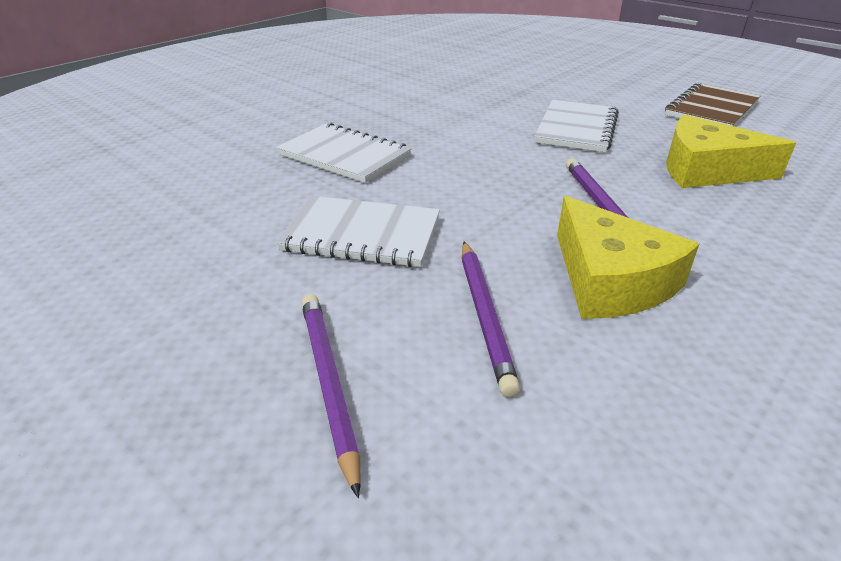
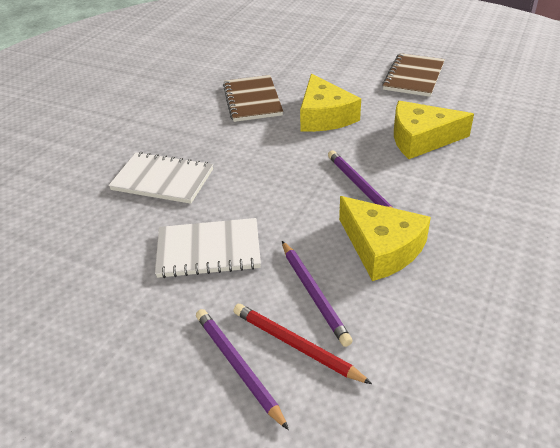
camera: 15 degrees left, 5 degrees up
white notebook [534,100,619,152] -> yellow cheese [300,74,361,132]
none -> brown notebook [223,75,283,122]
none -> red pencil [233,304,372,384]

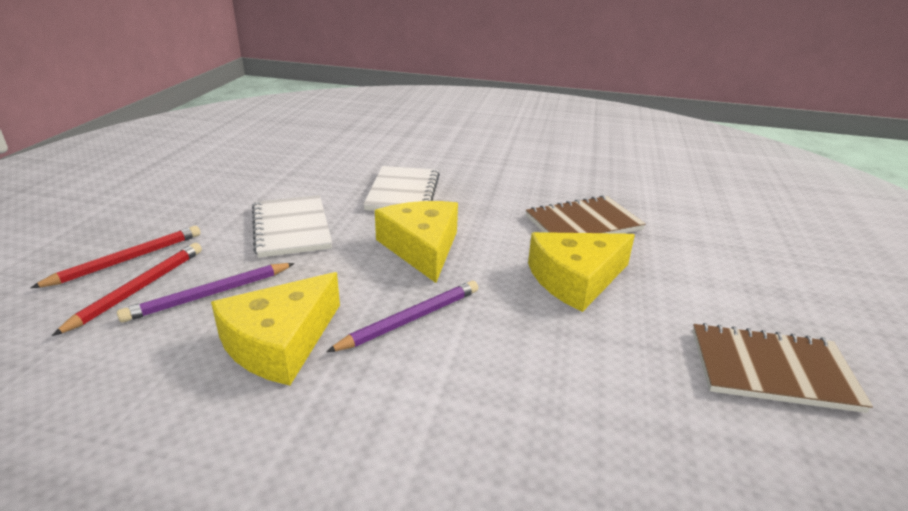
camera: 75 degrees right, 10 degrees down
purple pencil [196,309,289,430] -> red pencil [31,226,201,288]
yellow cheese [394,101,474,159] -> yellow cheese moved to [375,201,458,283]

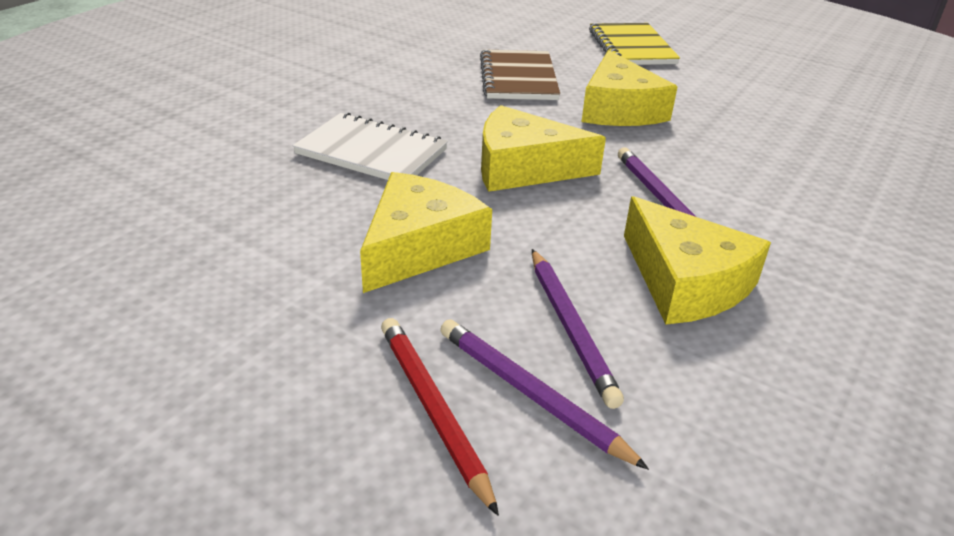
camera: 70 degrees left, 5 degrees up
red pencil [52,243,202,336] -> purple pencil [440,319,649,470]
white notebook [252,195,332,258] -> yellow cheese [360,172,492,293]
brown notebook [692,323,873,413] -> none
none -> yellow notebook [589,23,680,65]

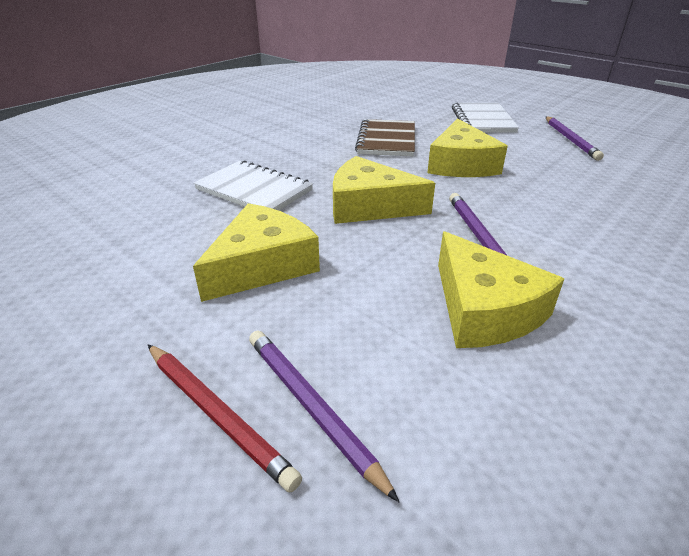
camera: 10 degrees right, 0 degrees up
red pencil [381,318,499,516] -> red pencil turned 150 degrees clockwise [148,344,302,493]
purple pencil [532,249,624,409] -> purple pencil moved to [545,116,604,161]
yellow notebook [589,23,680,65] -> white notebook [452,102,519,133]

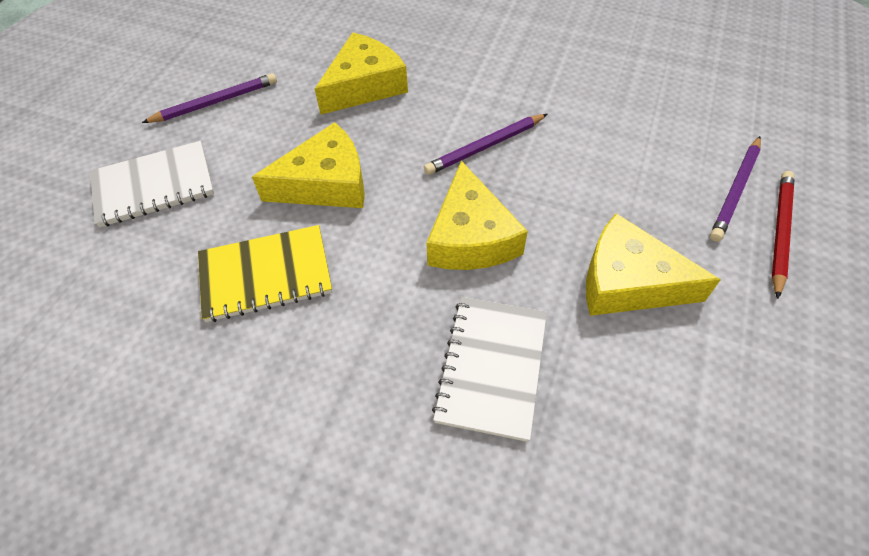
camera: 110 degrees left, 20 degrees up
brown notebook [355,119,415,156] -> yellow notebook [198,225,332,322]
yellow cheese [438,231,564,348] -> yellow cheese moved to [315,32,408,115]

